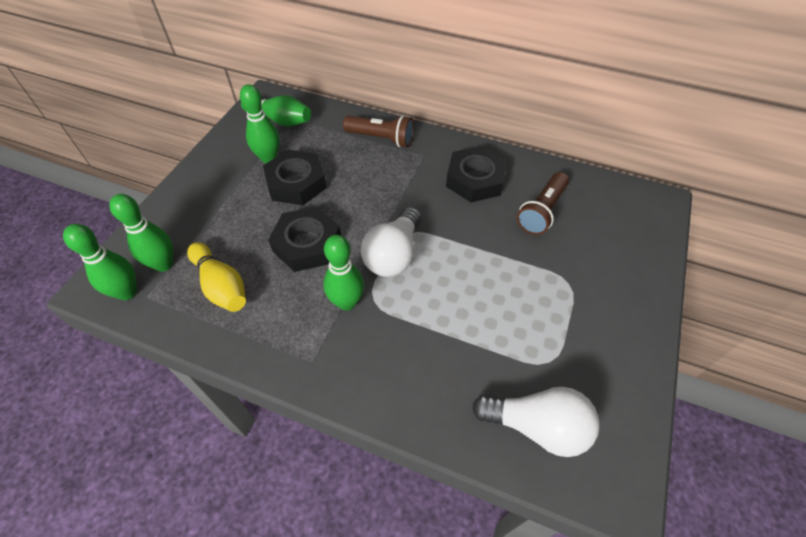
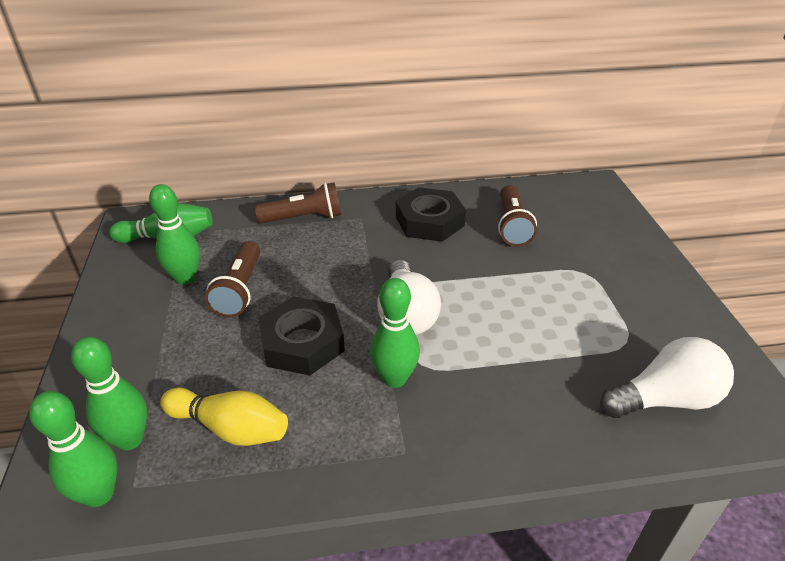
camera: 30 degrees left, 15 degrees down
black nut [263,149,327,206] -> brown flashlight [205,241,260,318]

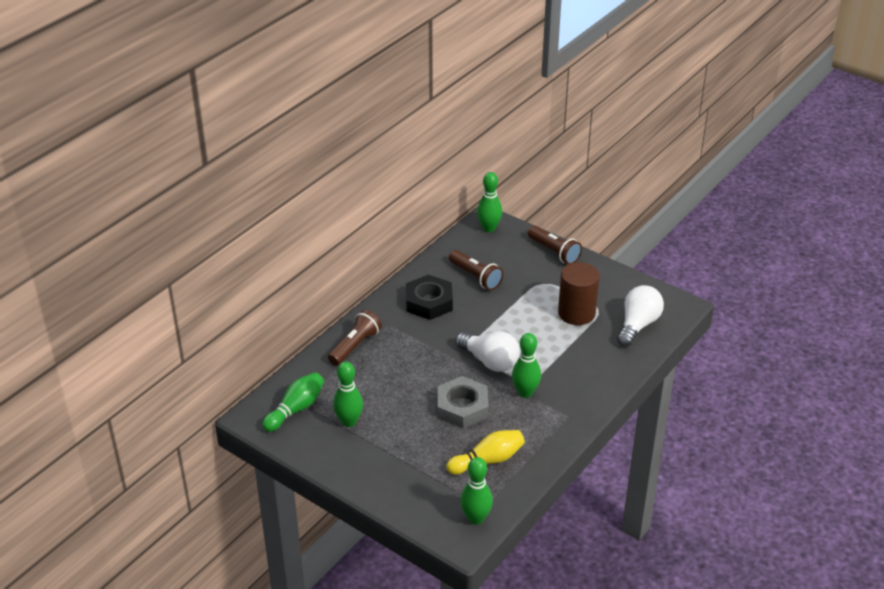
camera: 45 degrees left, 0 degrees up
green bowling pin [71,337,147,451] -> green bowling pin moved to [477,172,502,232]
brown flashlight [205,241,260,318] -> brown flashlight moved to [528,226,582,264]
black nut [258,296,345,376] -> grey nut [437,376,488,428]
none -> brown cylinder [558,262,600,325]

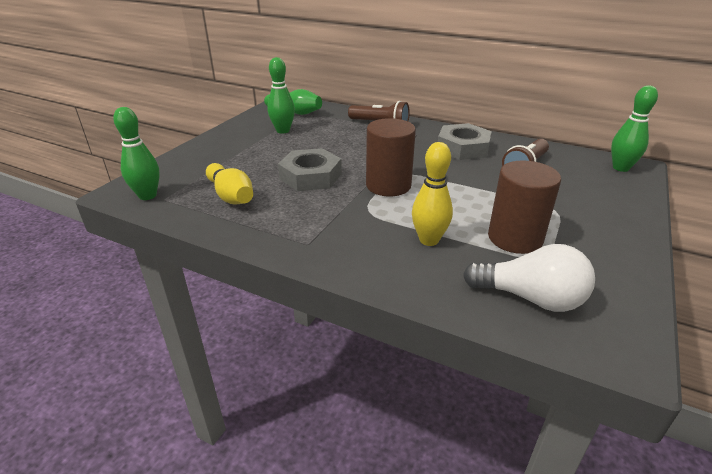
camera: 80 degrees right, 5 degrees down
black nut [406,275,453,320] -> grey nut [438,123,492,160]
white light bulb [455,331,520,372] -> brown cylinder [366,118,416,196]
green bowling pin [512,333,541,398] -> none
brown flashlight [528,226,582,264] -> none
none -> yellow bowling pin [412,142,453,246]

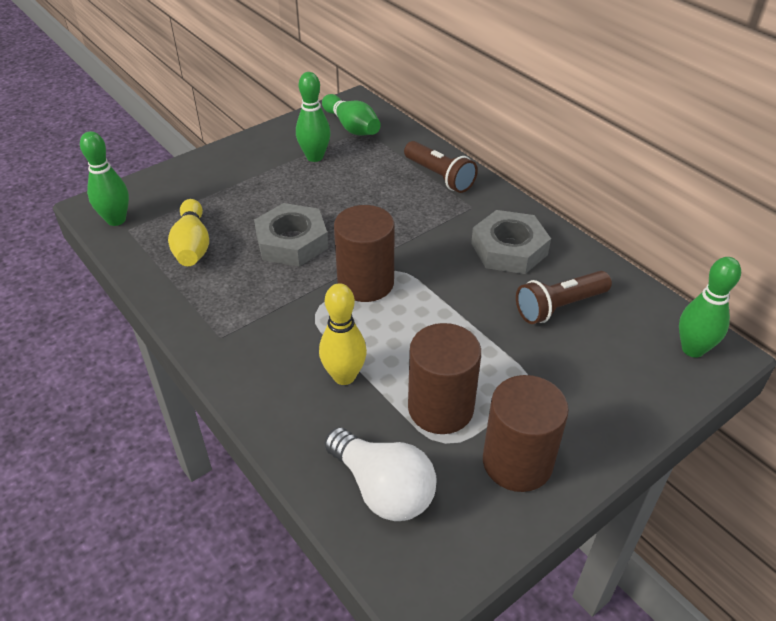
camera: 25 degrees right, 10 degrees up
none -> brown cylinder [483,375,569,492]

